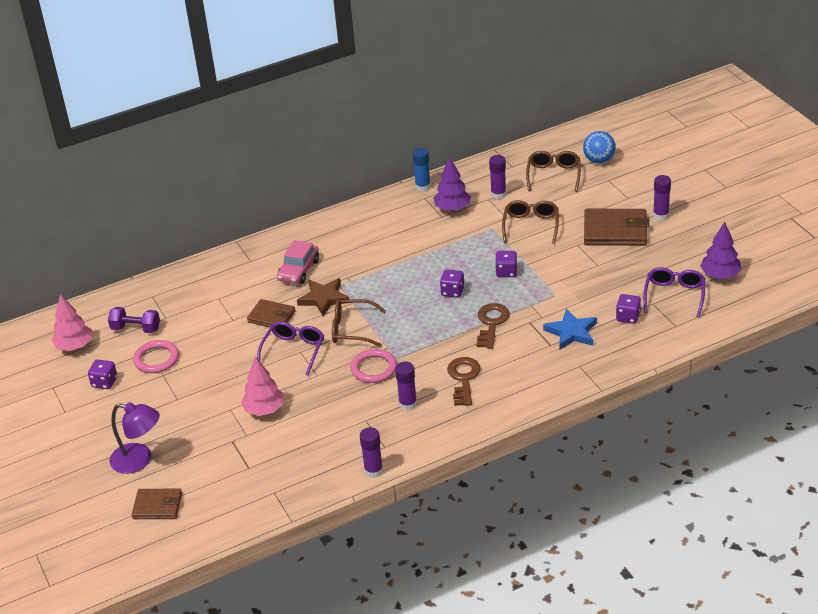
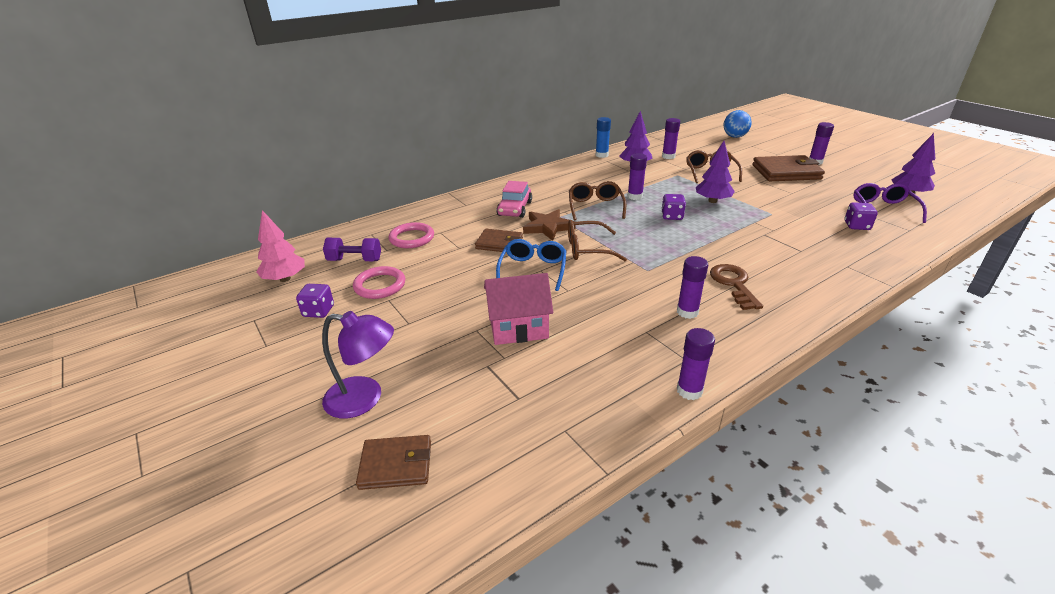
camera: 10 degrees left, 5 degrees down
pink tree [241,357,284,416] -> pink house [484,273,553,345]
purple glasses [257,322,324,376] -> blue glasses [496,239,566,291]
pink ring [350,349,397,383] -> pink ring moved to [389,222,434,248]
brown key [477,303,510,349] -> none
purple dice [495,251,517,277] -> purple tree [696,141,735,203]
brown glasses [526,151,581,192] -> brown glasses moved to [569,181,626,220]
blue star [543,308,597,349] -> none
none -> purple glue stick [628,153,647,200]

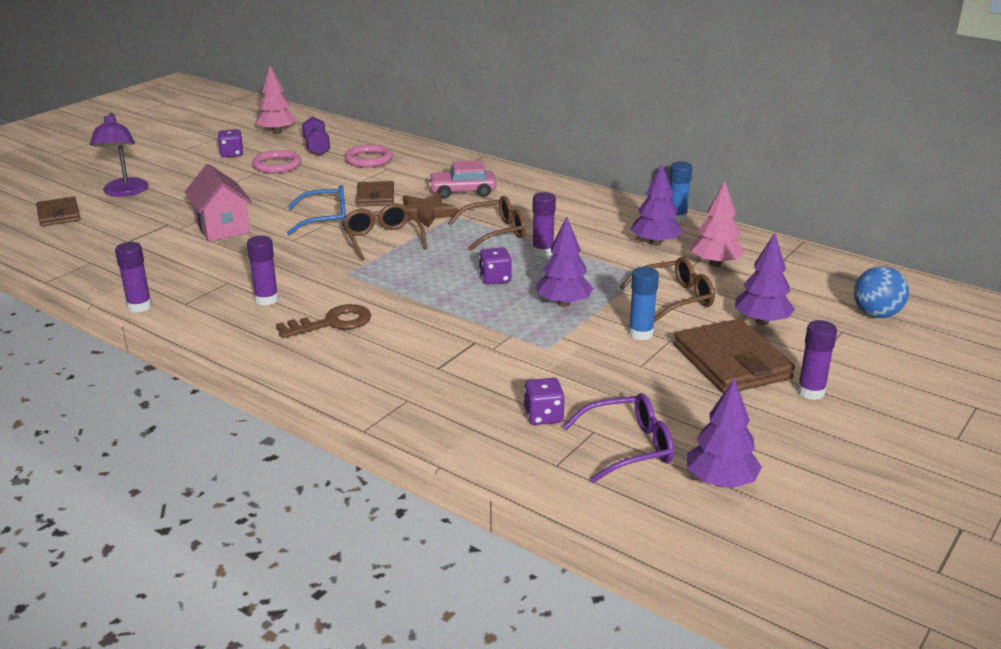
camera: 70 degrees right, 5 degrees down
purple glue stick [662,118,680,159] -> pink tree [691,182,745,267]
none -> blue glue stick [628,267,659,340]
none -> purple tree [735,233,795,325]

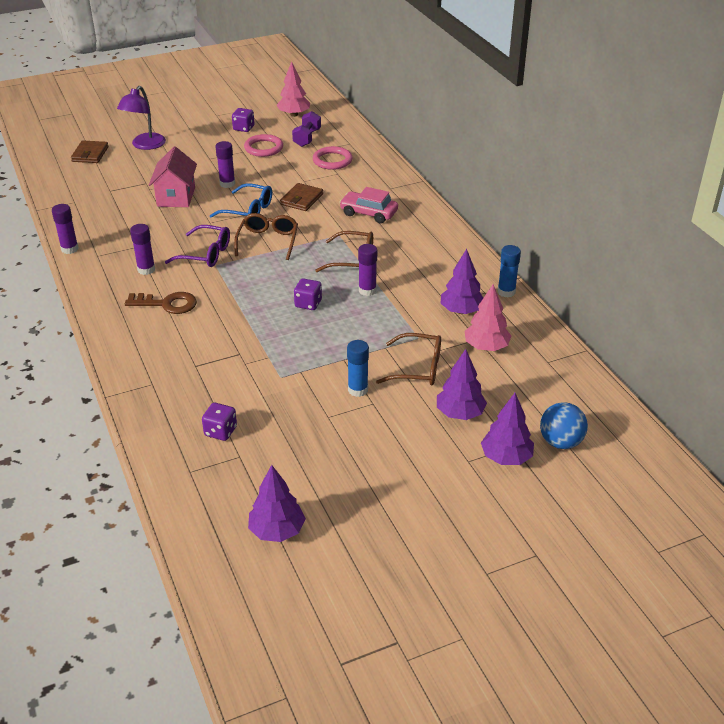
camera: 30 degrees right, 10 degrees up
brown star [403,193,458,228] -> none
purple tree [537,217,594,307] -> purple tree moved to [481,393,534,465]
purple glasses [563,393,674,483] -> purple glasses moved to [165,225,230,267]
brown wallet [674,319,795,394] -> none
purple glue stick [797,320,837,400] -> purple glue stick moved to [216,141,235,188]

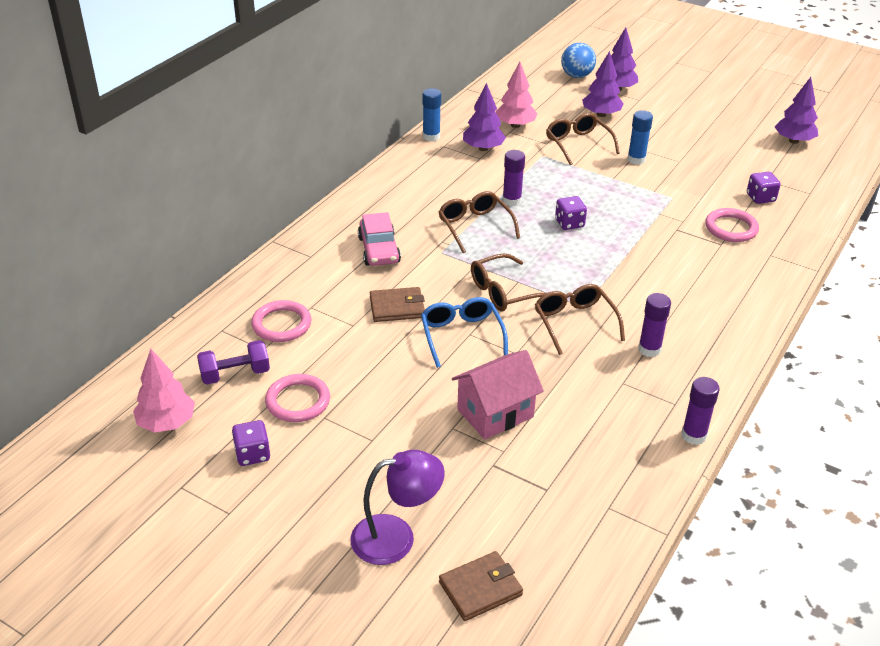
camera: 125 degrees left, 0 degrees up
brown key [125,292,197,314] -> none
purple glasses [165,225,230,267] -> brown glasses [535,284,625,355]
purple glue stick [216,141,235,188] -> none
none -> pink ring [705,208,759,242]

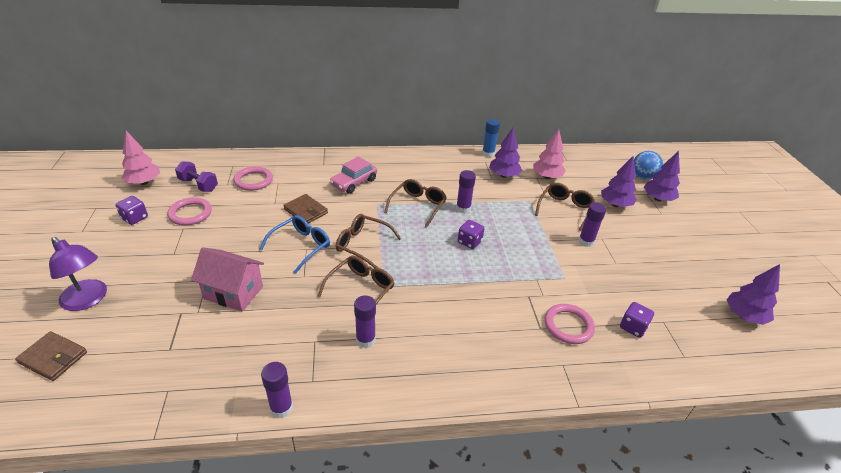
camera: 50 degrees right, 0 degrees up
blue glue stick [627,110,653,165] -> purple glue stick [578,202,606,247]

